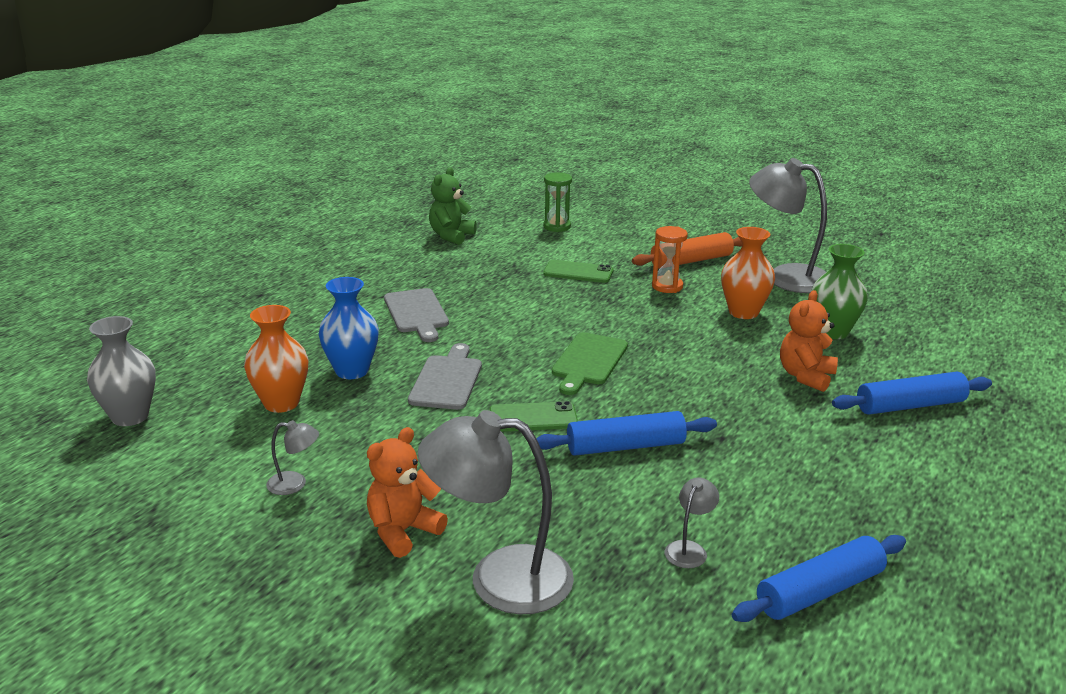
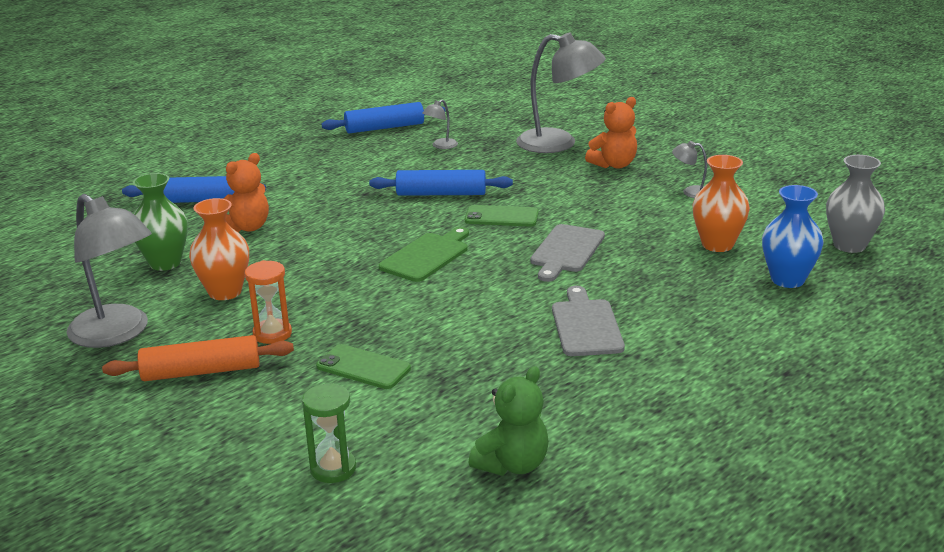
camera: 165 degrees left, 0 degrees up
blue vase [318,277,379,379] -> blue vase moved to [762,185,824,288]

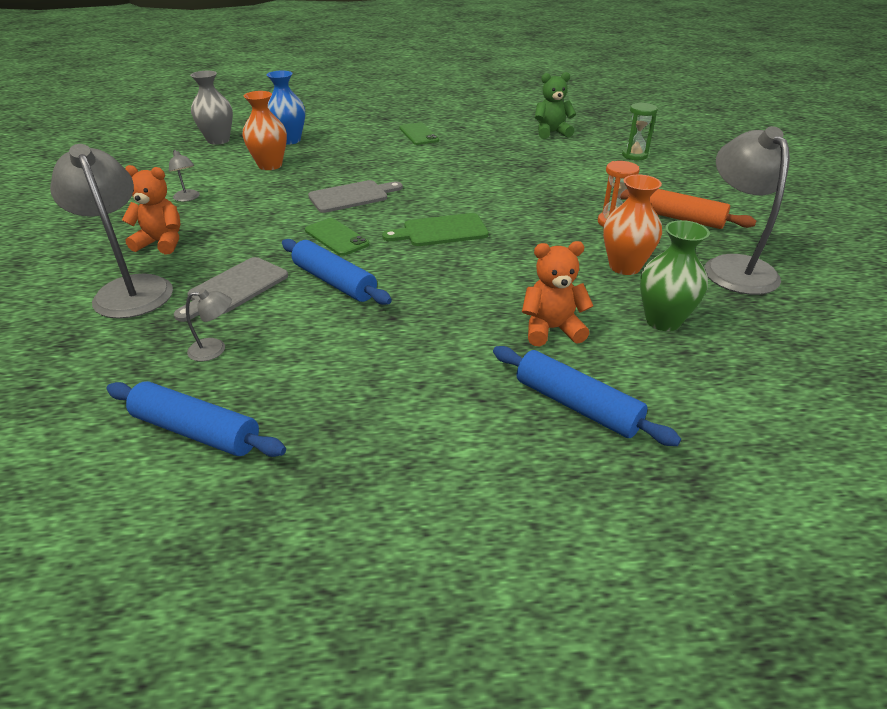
camera: 140 degrees left, 10 degrees up
green phone [316,344,411,389] -> green phone moved to [399,122,439,145]
grey cutting board [552,286,625,356] -> grey cutting board moved to [174,257,288,322]

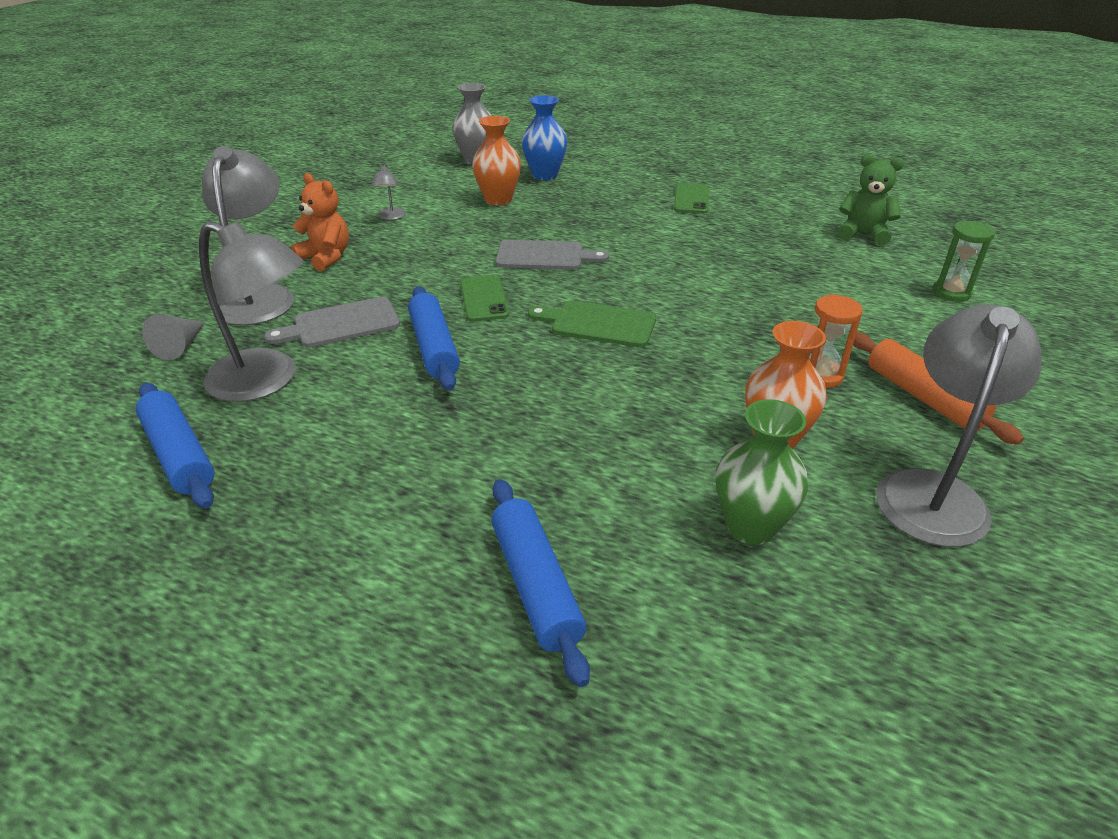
camera: 30 degrees right, 0 degrees up
grey lamp [186,289,232,361] -> grey lamp [199,221,304,402], size x2.31
orange teddy bear [522,241,593,346] -> none
none -> grey cone [142,314,205,360]

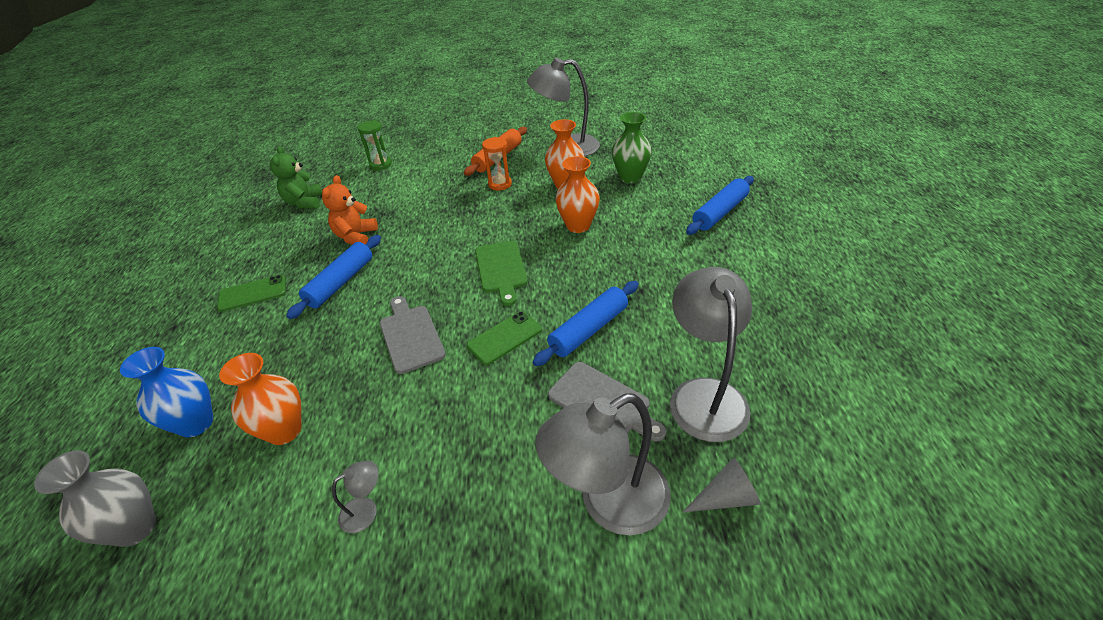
camera: 115 degrees left, 5 degrees up
blue rolling pin [136,383,215,509] -> blue rolling pin moved to [286,235,381,319]
orange teddy bear [291,173,349,271] -> orange teddy bear moved to [322,175,378,245]
none -> orange vase [556,156,600,233]

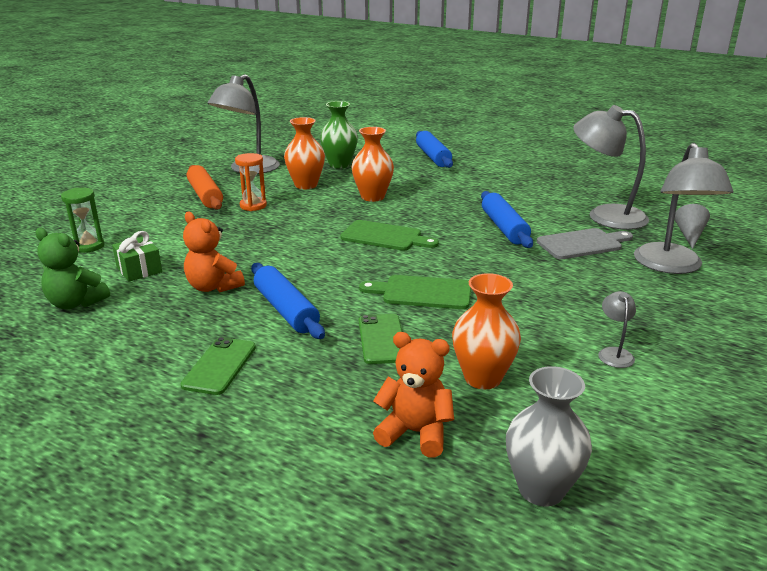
camera: 60 degrees left, 15 degrees down
blue vase [120,347,213,438] -> orange teddy bear [373,332,454,458]
grey cutting board [380,296,446,374] -> green cutting board [359,275,471,309]
green phone [467,311,542,365] -> green phone moved to [359,314,402,364]
none -> green gift [112,231,162,281]

